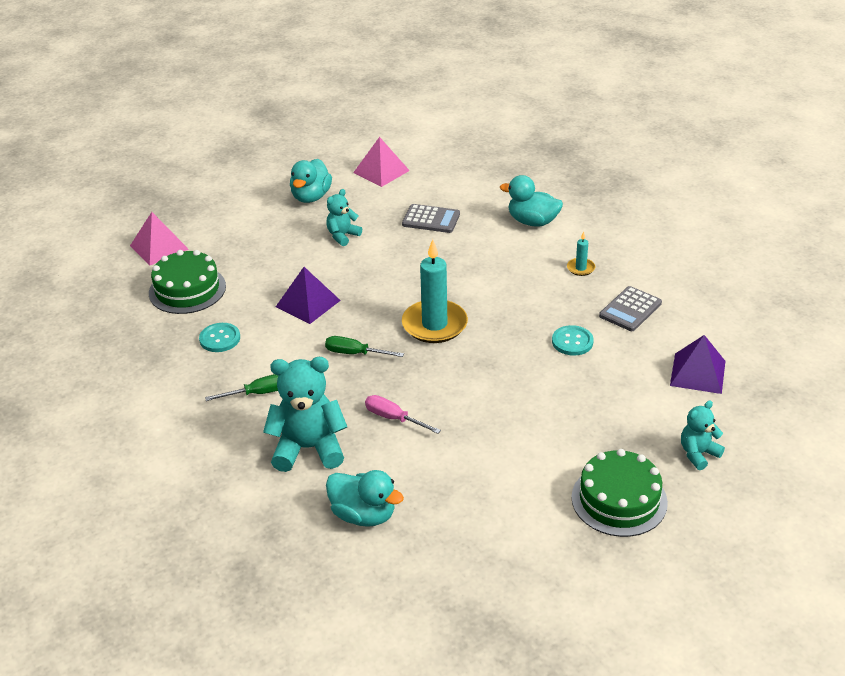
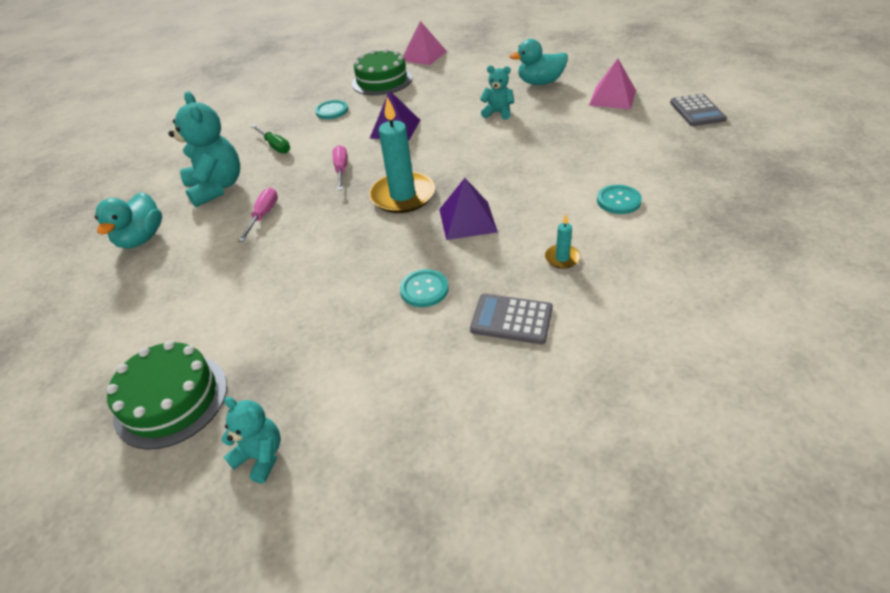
camera: 70 degrees right, 5 degrees up
green screwdriver [325,336,404,357] -> pink screwdriver [333,145,348,190]
grey calculator [402,204,460,233] -> grey calculator moved to [670,94,727,126]
turquoise duck [500,175,563,227] -> turquoise button [597,185,642,214]
purple pyramid [670,335,725,394] -> purple pyramid moved to [439,178,498,240]

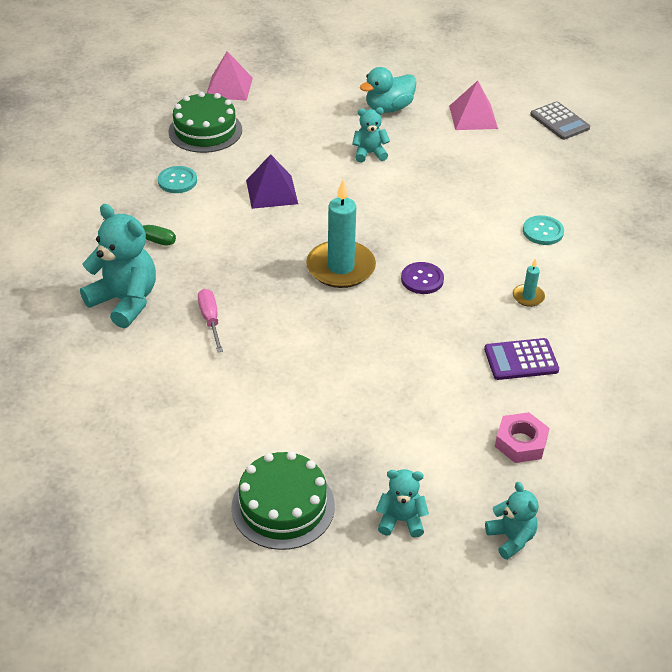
camera: 30 degrees left, 0 degrees up
turquoise duck [95,192,162,249] -> none
pink screwdriver [333,145,348,190] -> none
turquoise button [400,269,449,307] -> none
purple pyramid [439,178,498,240] -> purple button [401,262,444,294]
grey calculator [470,294,553,344] -> purple calculator [484,338,559,380]
none -> turquoise teddy bear [485,482,538,560]
none -> pink nut [495,412,550,463]

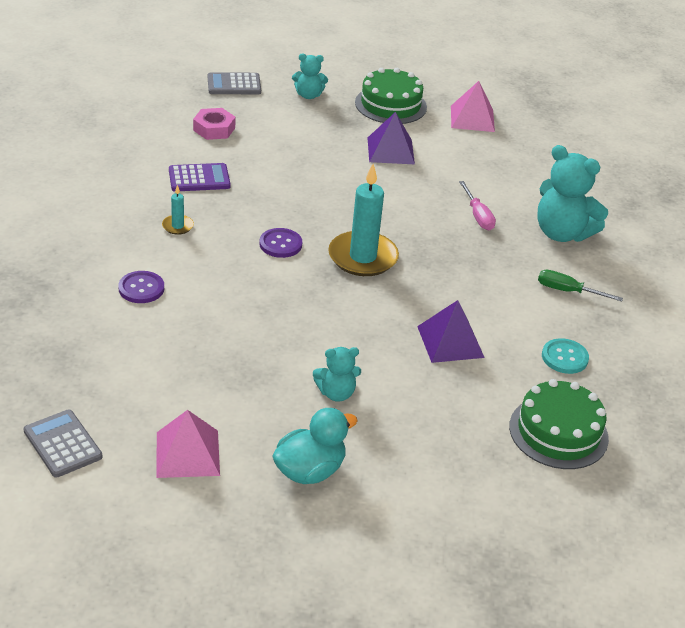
camera: 175 degrees right, 5 degrees down
pink pyramid [206,51,253,101] -> pink pyramid moved to [451,81,495,132]
turquoise teddy bear [485,482,538,560] -> grey calculator [208,72,261,94]
turquoise button [523,215,564,245] -> purple button [118,271,164,303]
none -> purple pyramid [368,112,415,164]

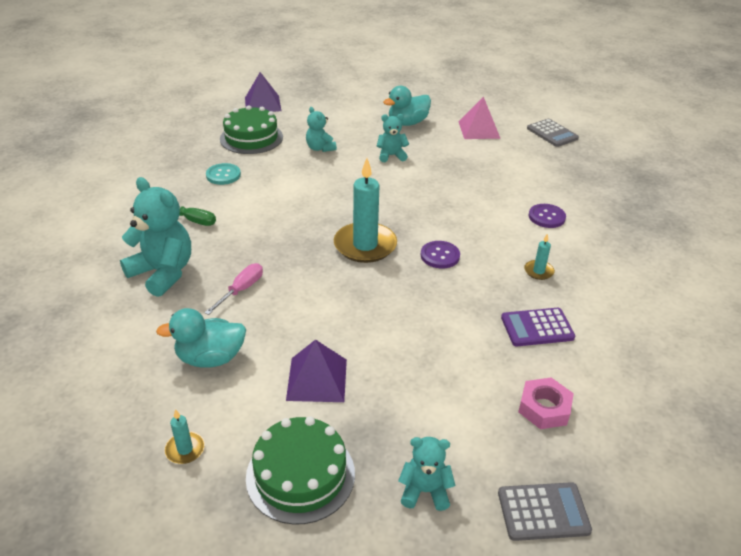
camera: 175 degrees left, 0 degrees up
purple pyramid [417,300,485,363] -> purple pyramid moved to [245,72,281,112]
pink pyramid [451,81,495,132] -> turquoise candle [164,409,205,464]
pink screwdriver [459,181,496,230] -> pink screwdriver turned 45 degrees clockwise [204,263,263,315]
none -> turquoise duck [156,308,246,368]
none -> turquoise teddy bear [306,107,337,152]

